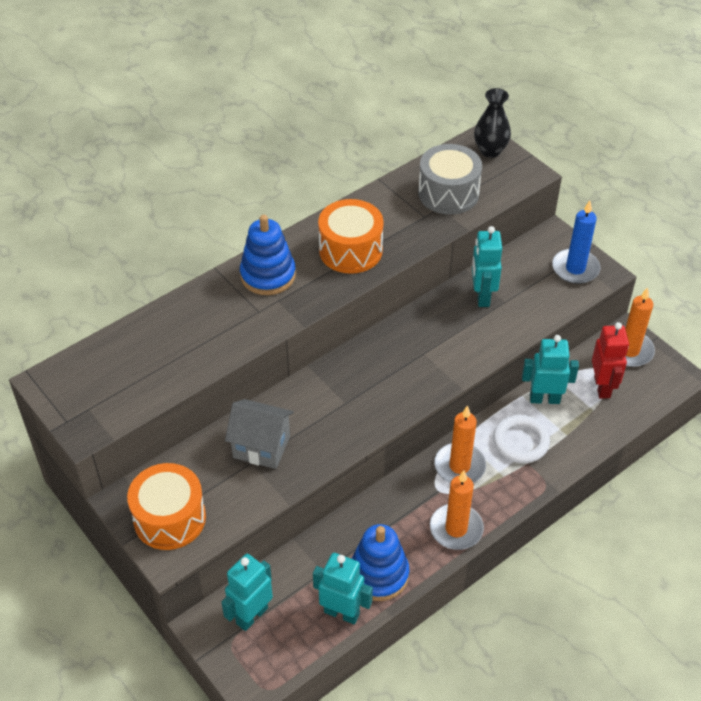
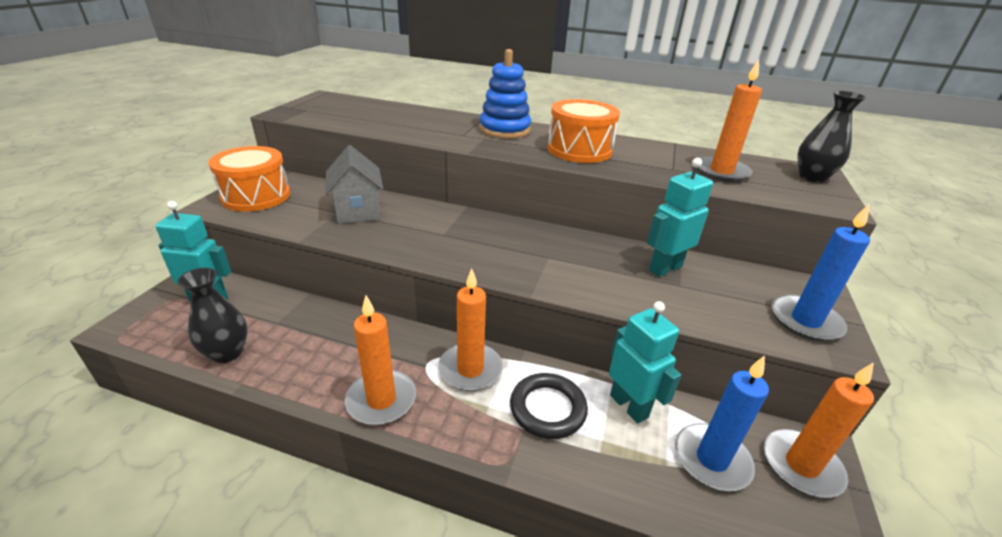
camera: 55 degrees right, 15 degrees down
turquoise robot [313,553,373,624] -> black vase [177,268,248,363]
blue stacking toy [351,524,409,601] -> none
grey drum [418,144,482,215] -> orange candle [697,59,762,182]
white ring [493,415,550,463] -> black ring [510,373,588,439]
red robot [592,322,629,399] -> blue candle [675,355,769,491]

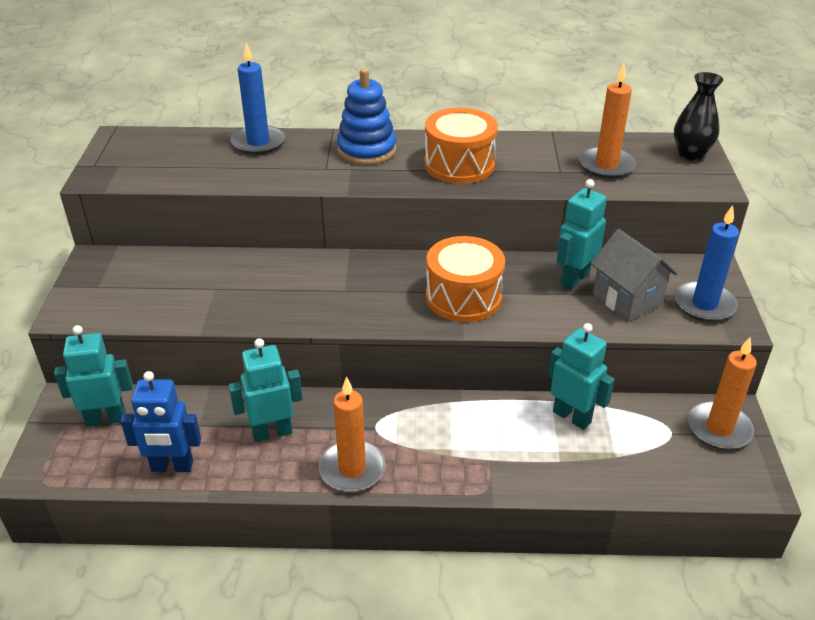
camera: 15 degrees left, 5 degrees up
black vase [177,268,248,363] -> blue robot [121,371,201,472]
orange drum [208,146,290,212] -> orange drum moved to [426,236,505,322]
grey house [325,145,383,224] -> grey house moved to [591,229,678,322]
orange candle [438,268,503,391] -> none
black ring [510,373,588,439] -> none
blue candle [675,355,769,491] -> blue candle moved to [231,43,285,155]
none -> turquoise robot [229,338,302,442]

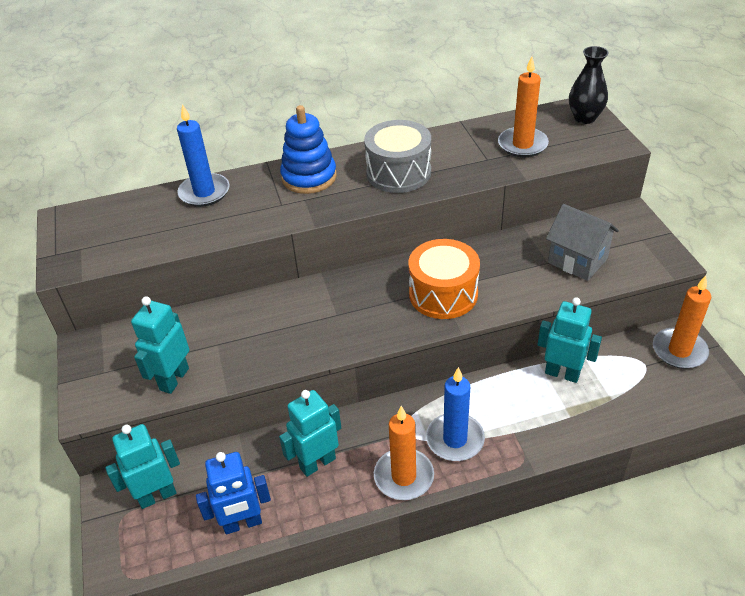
camera: 15 degrees left, 5 degrees up
orange drum [424,108,498,184] -> grey drum [364,120,431,193]
turquoise robot [557,179,607,290] -> turquoise robot moved to [131,297,189,394]
blue candle [675,205,739,322] -> blue candle moved to [426,367,485,461]

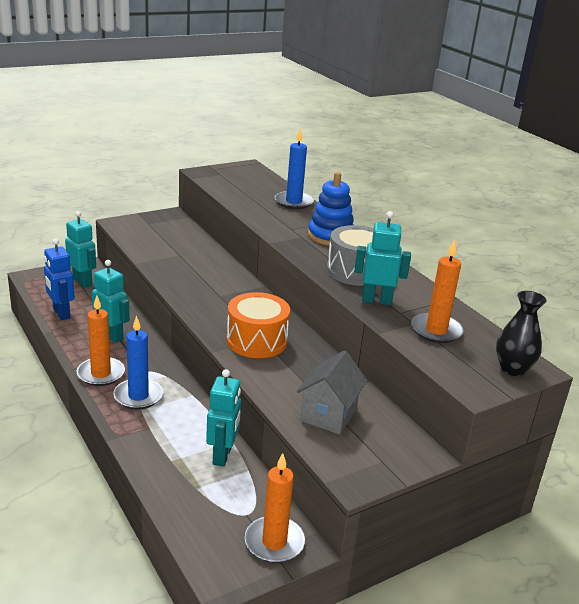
camera: 70 degrees right, 15 degrees down
turquoise robot [131,297,189,394] -> turquoise robot moved to [354,211,411,305]

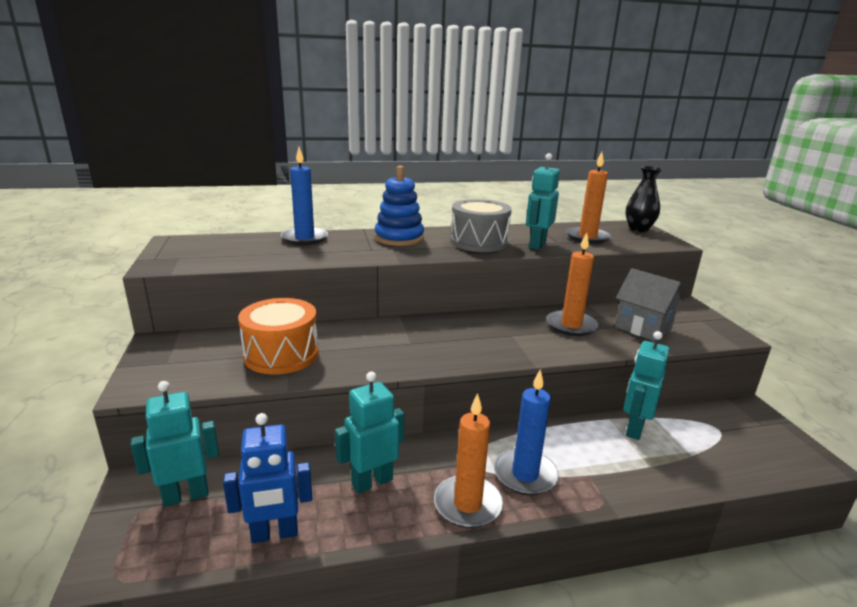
camera: 70 degrees left, 5 degrees down
turquoise robot [206,369,241,467] -> turquoise robot turned 90 degrees counterclockwise [624,331,670,440]
orange drum [227,292,290,358] -> orange drum moved to [238,298,319,375]
orange candle [245,453,305,563] -> orange candle moved to [547,232,598,336]

